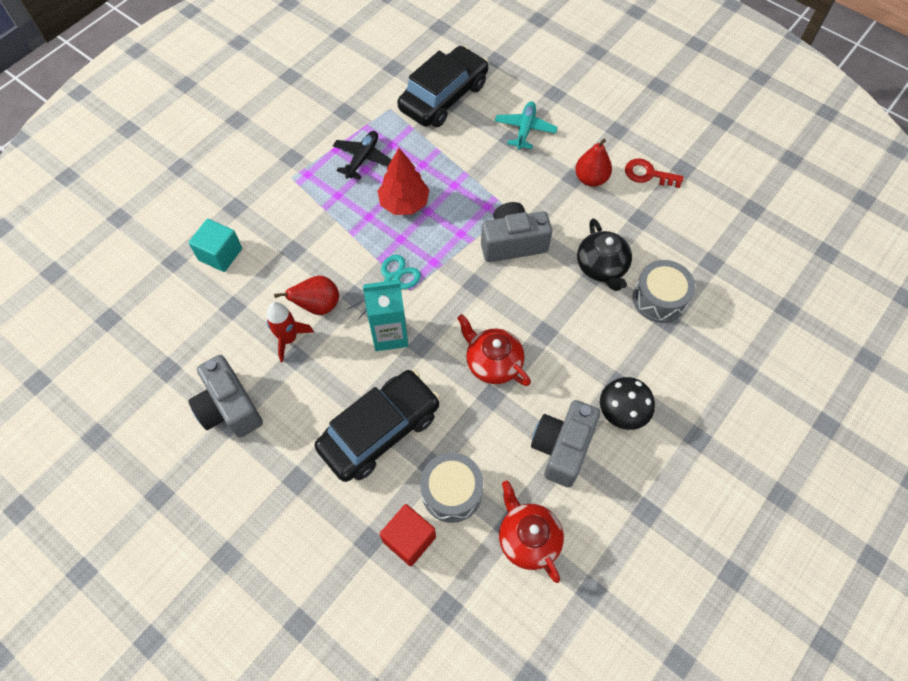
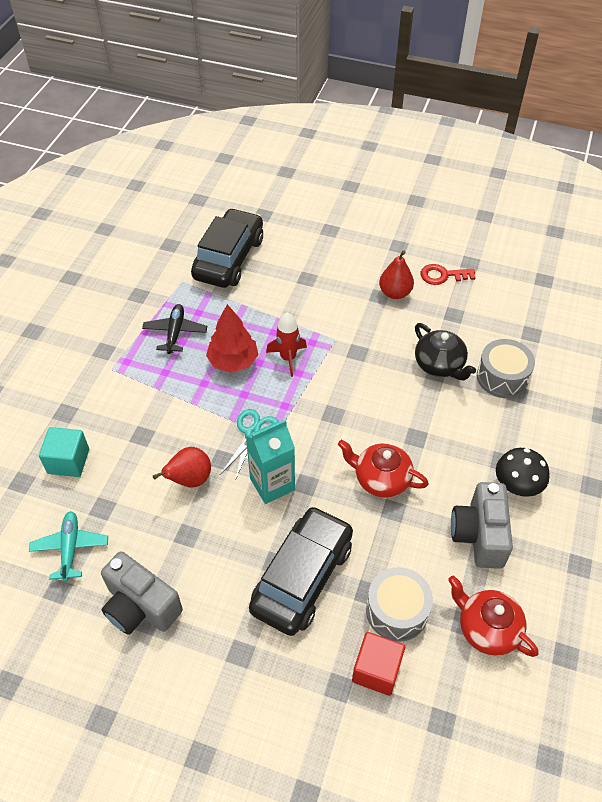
camera: 20 degrees left, 10 degrees down
red rocket [267,302,314,362] -> red rocket moved to [266,312,307,377]
grey camera [481,202,552,262] -> none
turquoise plane [495,101,558,150] -> turquoise plane moved to [29,511,108,582]

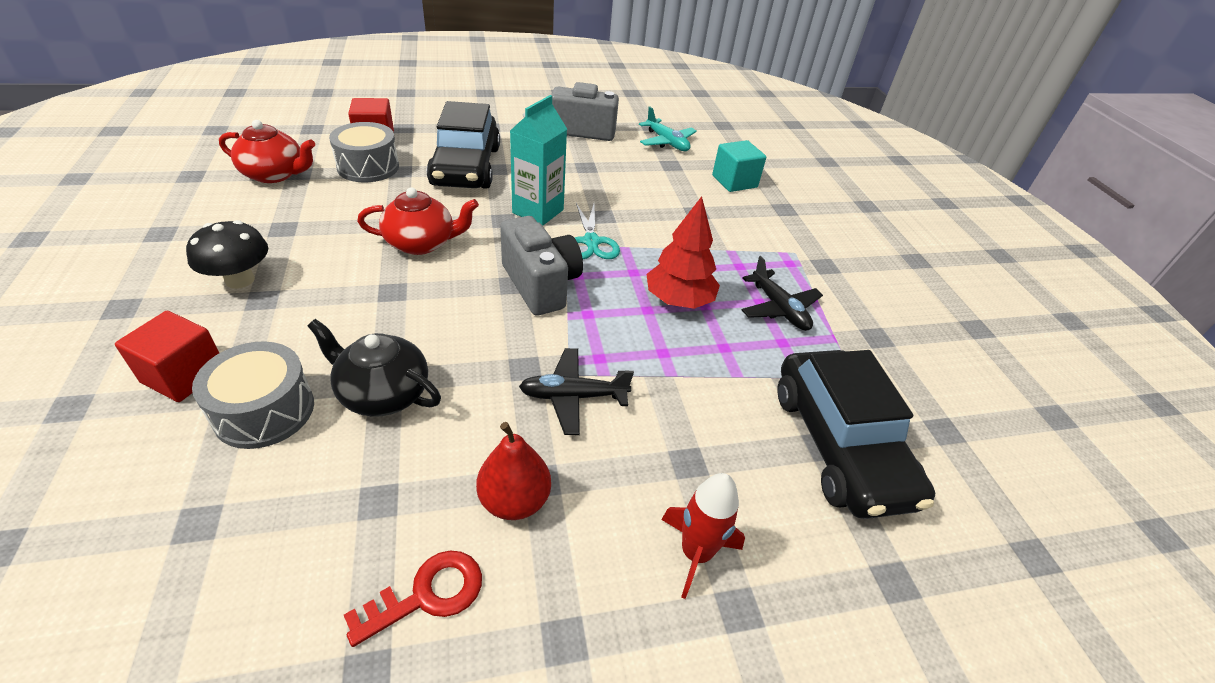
camera: 145 degrees right, 10 degrees down
red pear [153,447,211,488] -> none
red rocket [266,312,307,377] -> red rocket moved to [661,473,745,599]
grey camera [451,482,513,569] -> grey camera moved to [500,216,583,316]
none -> red cube [115,311,219,402]
none -> black plane [519,348,634,435]

